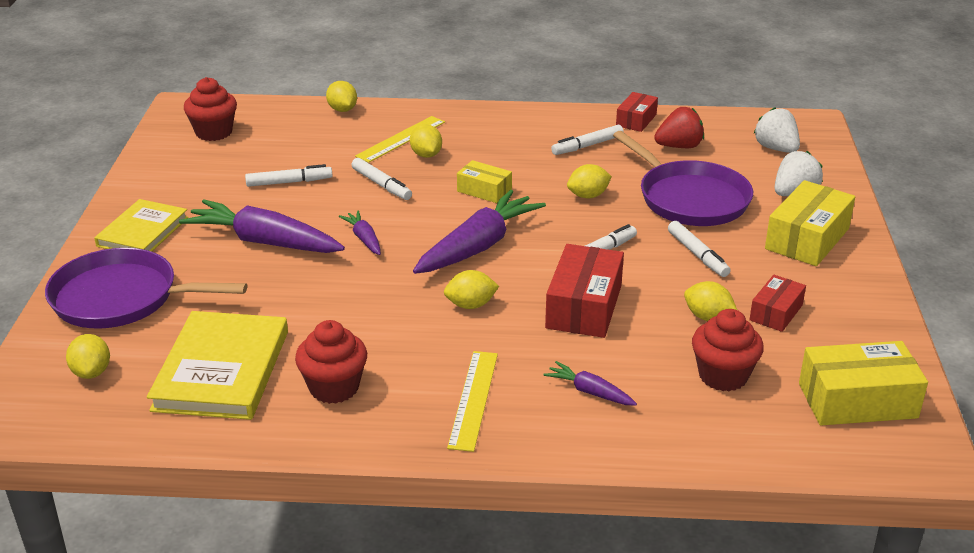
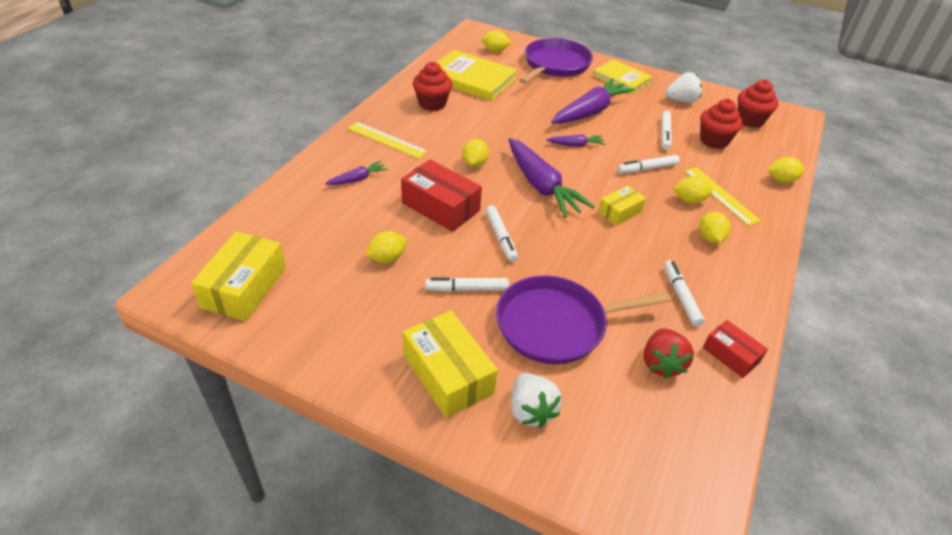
camera: 110 degrees right, 10 degrees up
yellow lemon [567,164,612,199] -> yellow lemon moved to [699,211,730,243]
red cupcake [692,309,764,391] -> red cupcake moved to [700,99,743,149]
red box [749,275,806,332] -> none
white strawberry [754,107,800,153] -> white strawberry moved to [665,72,702,103]

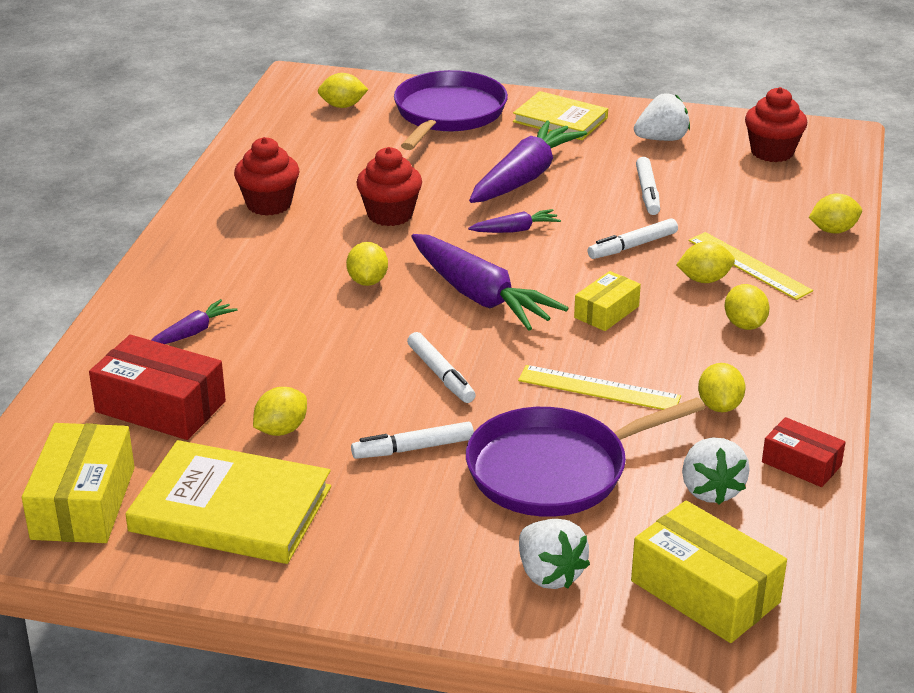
camera: 10 degrees left, 10 degrees down
yellow ruler [347,122,428,159] -> yellow ruler moved to [518,365,681,410]
red box [401,160,482,232] -> red box moved to [89,335,226,440]
yellow box [403,311,498,418] -> yellow box moved to [631,501,787,643]
yellow book [437,50,517,101] -> yellow book moved to [125,440,331,564]
red strawberry [644,328,694,379] -> white strawberry [682,438,750,505]
white marker [664,260,705,327] -> yellow lemon [698,363,746,412]
red cupcake [700,99,743,149] -> red cupcake moved to [356,147,422,226]

